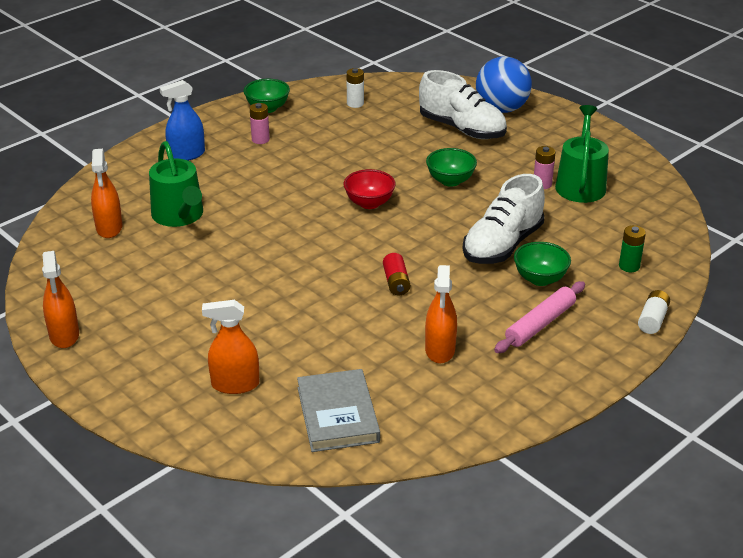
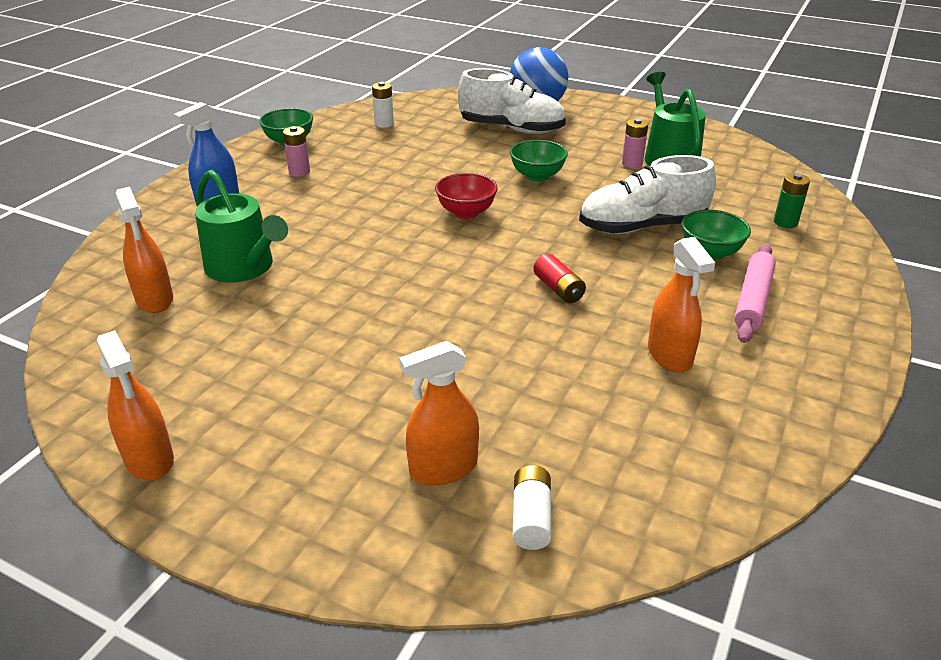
camera: 20 degrees left, 0 degrees up
grey book [297,369,380,452] -> none
white shoe [463,174,545,264] -> white shoe turned 60 degrees clockwise [579,155,716,234]
white battery [638,290,670,334] -> white battery moved to [513,465,552,550]

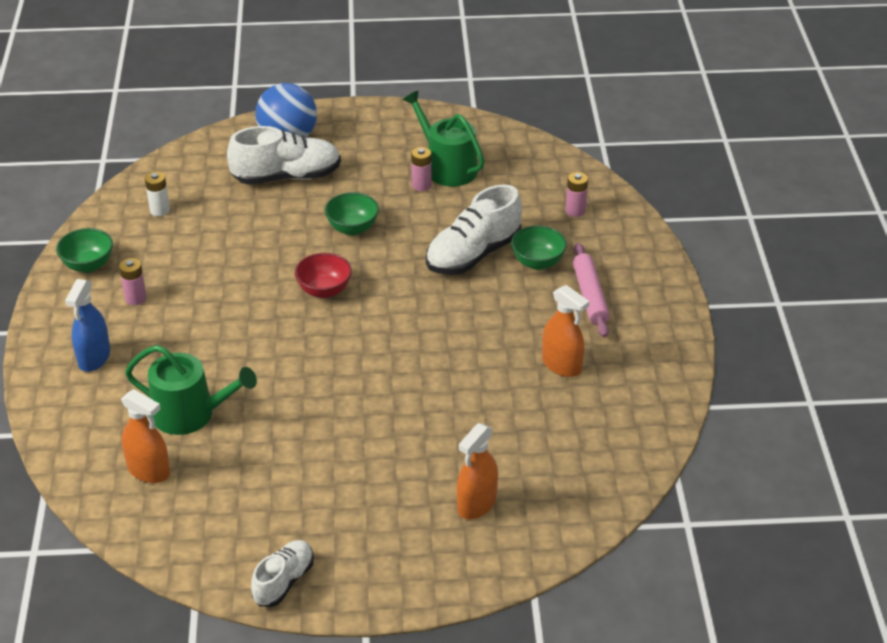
camera: 30 degrees left, 5 degrees up
orange spray bottle [97,330,174,481] -> white shoe [251,540,314,607]
white battery [513,465,552,550] -> none
red battery [533,254,586,303] -> none
green battery [774,173,810,228] -> pink battery [566,172,588,217]

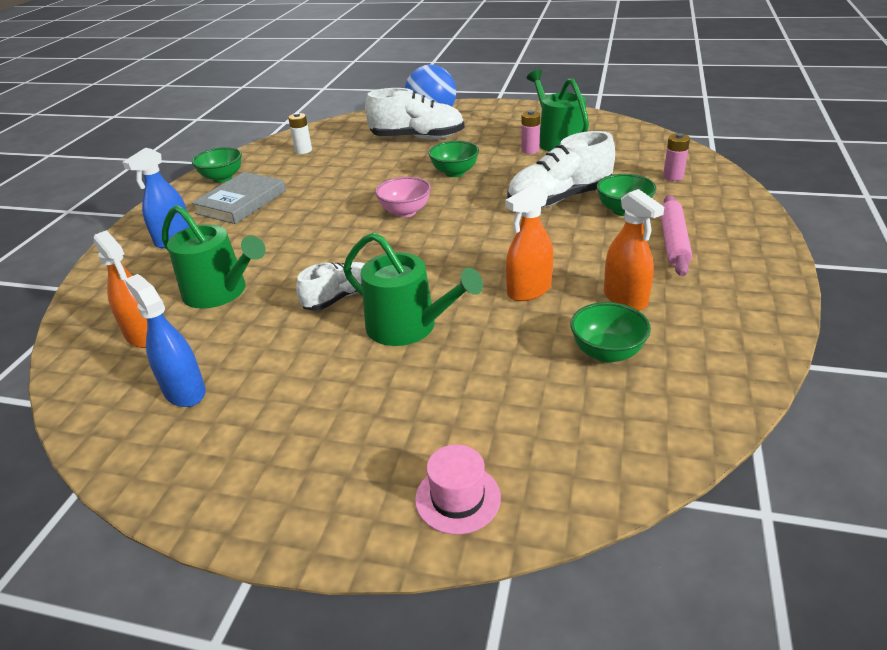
camera: 20 degrees right, 5 degrees down
pink battery [119,258,147,305] -> grey book [192,172,286,224]
white shoe [251,540,314,607] -> white shoe moved to [296,262,364,311]
red bowl [295,253,352,298] -> pink bowl [375,177,431,218]
orange spray bottle [457,423,498,519] -> orange spray bottle moved to [505,185,553,301]
none -> blue spray bottle [124,274,206,407]
none -> green watering can [343,232,483,346]
none -> pink hat [415,445,501,534]
none -> green bowl [570,302,651,363]

